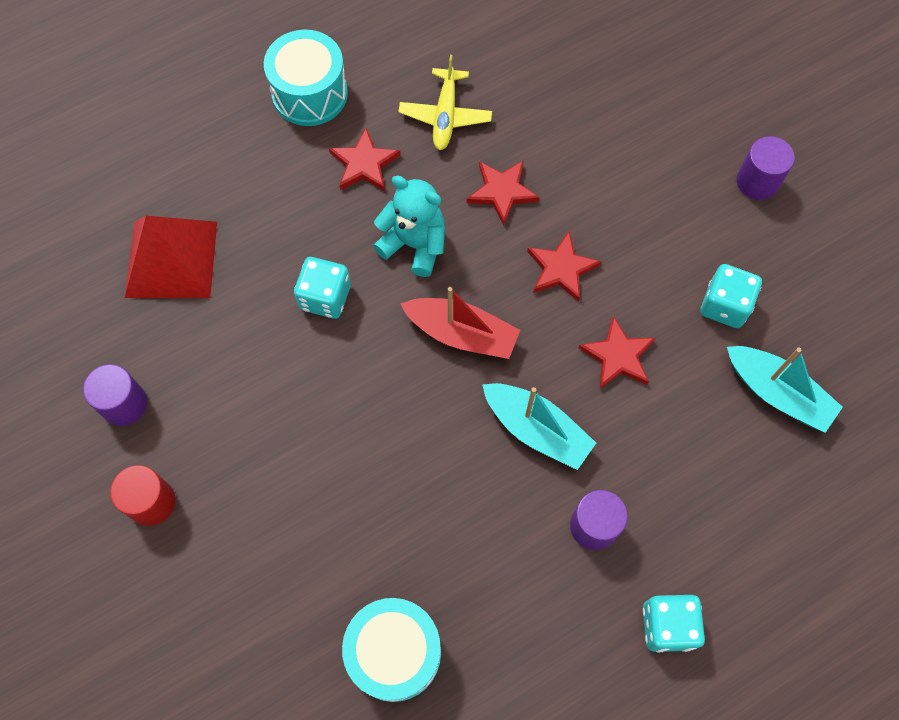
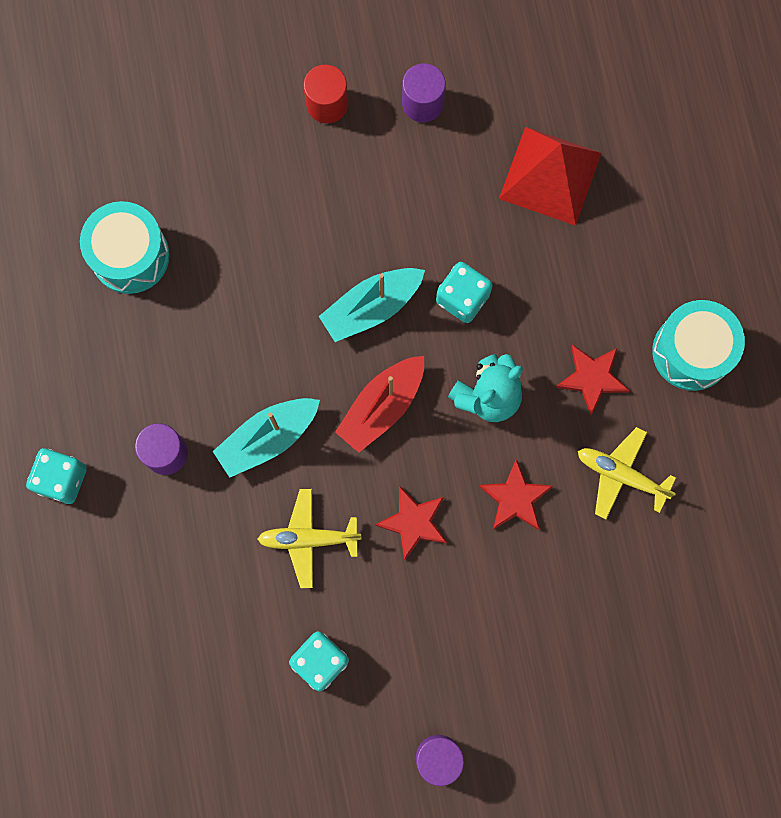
camera: 110 degrees right, 10 degrees up
red star [579,316,656,389] -> yellow plane [258,489,361,588]
turquoise boat [727,346,843,433] -> turquoise boat moved to [319,268,425,342]

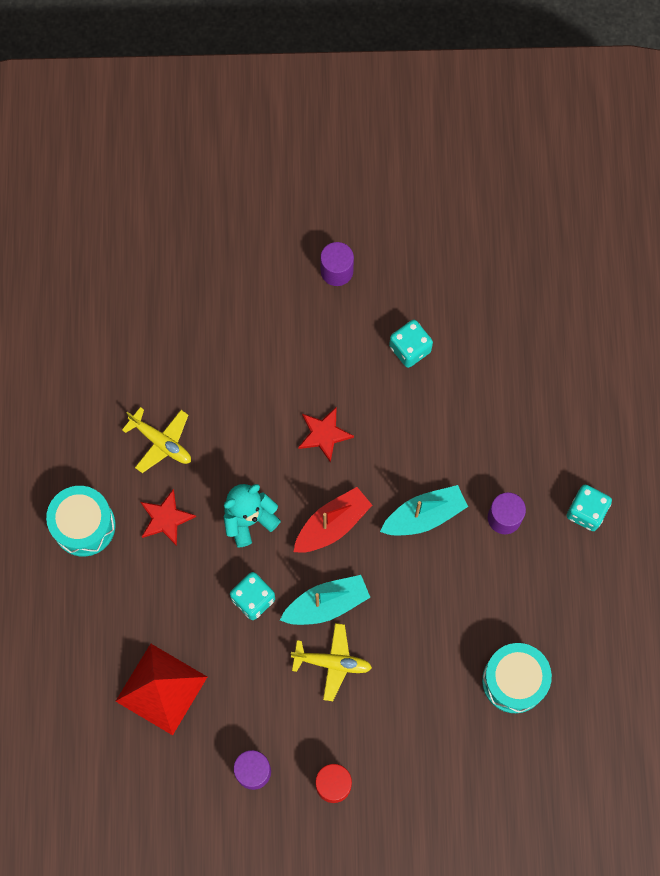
camera: 170 degrees left, 5 degrees down
yellow plane [258,489,361,588] -> yellow plane moved to [291,623,372,701]
red star [479,459,553,530] -> none

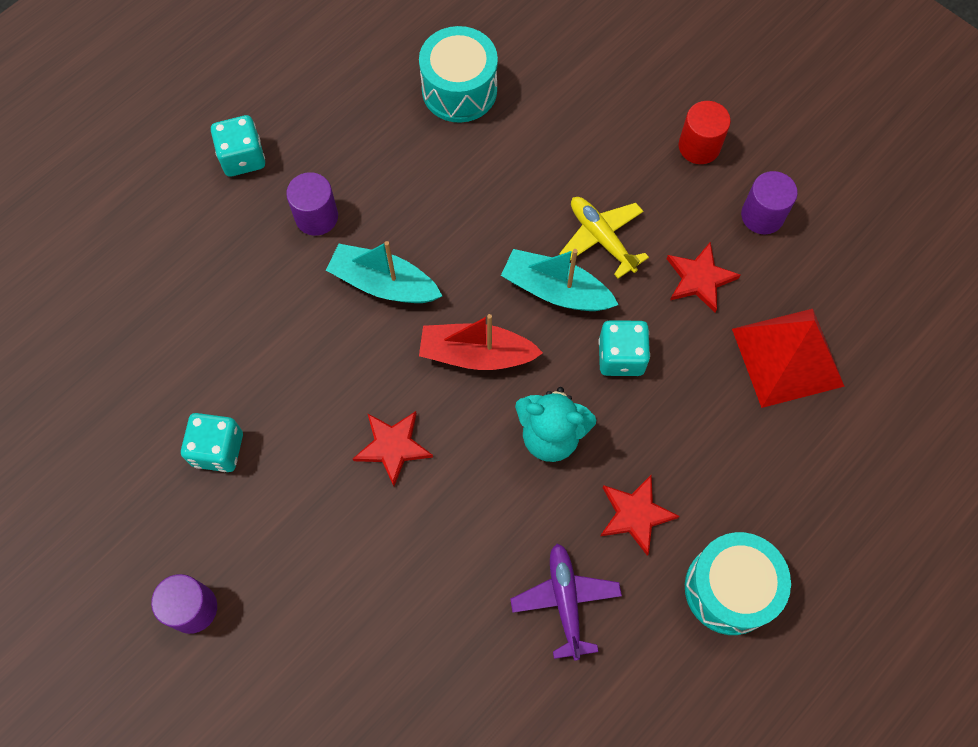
camera: 135 degrees left, 5 degrees down
yellow plane [122,407,191,473] -> purple plane [510,544,622,661]
none -> red star [667,242,741,313]

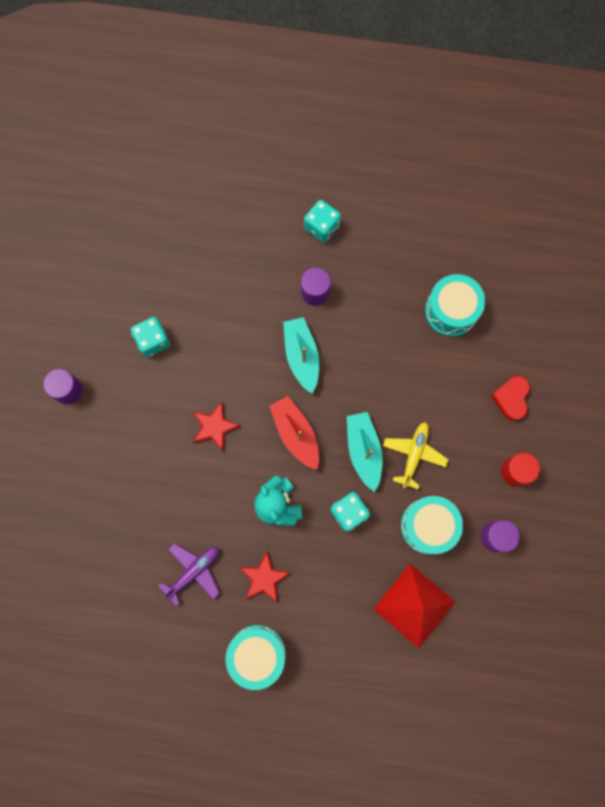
camera: 55 degrees right, 10 degrees up
red star [667,242,741,313] -> turquoise drum [401,496,463,554]
none -> red heart [491,376,530,421]

